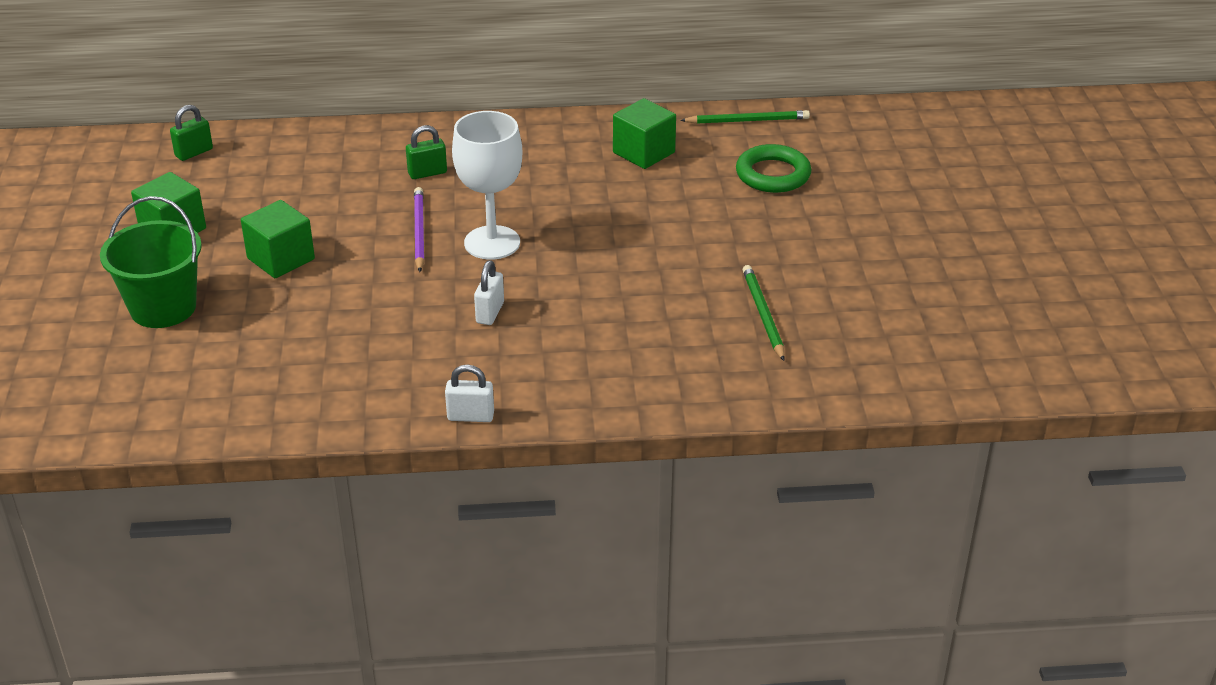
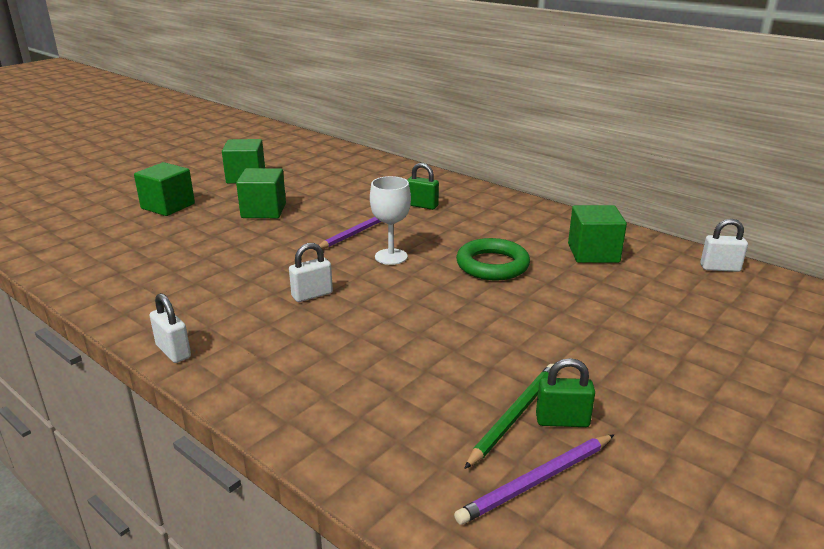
camera: 45 degrees right, 10 degrees down
green bucket [100,196,202,328] -> green cube [134,162,195,216]
green padlock [170,105,213,161] -> green padlock moved to [536,358,595,427]
white goblet [452,111,522,260] -> white goblet [370,176,411,265], size x0.65
green pencil [680,110,810,124] -> white padlock [700,219,748,272]
green ring [736,144,812,193] -> green ring moved to [456,238,530,280]
none -> purple pencil [454,435,614,525]

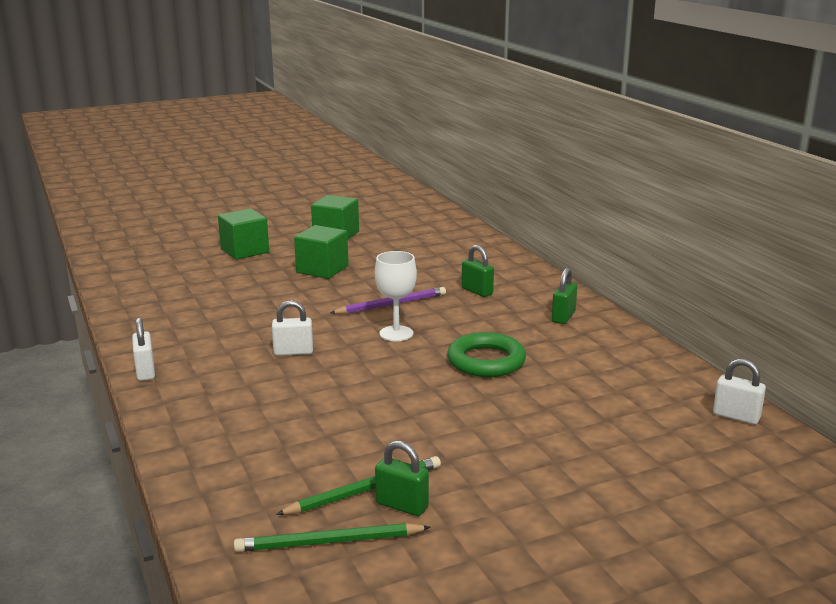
camera: 25 degrees right, 5 degrees down
purple pencil [454,435,614,525] -> green pencil [234,523,431,552]
green cube [568,205,627,263] -> none
none -> green padlock [552,268,577,324]

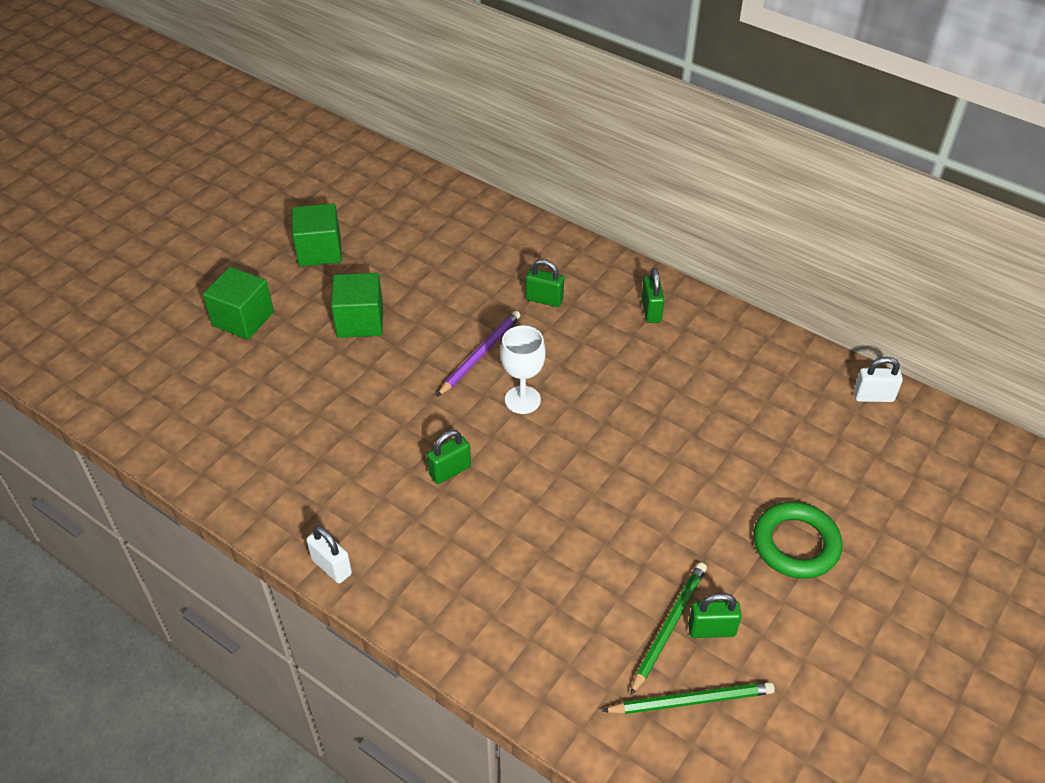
camera: 30 degrees left, 25 degrees up
green pencil [234,523,431,552] -> green pencil turned 150 degrees counterclockwise [602,682,775,714]
white padlock [272,300,313,356] -> green padlock [427,430,471,484]
green ring [447,332,526,377] -> green ring moved to [754,502,842,579]

